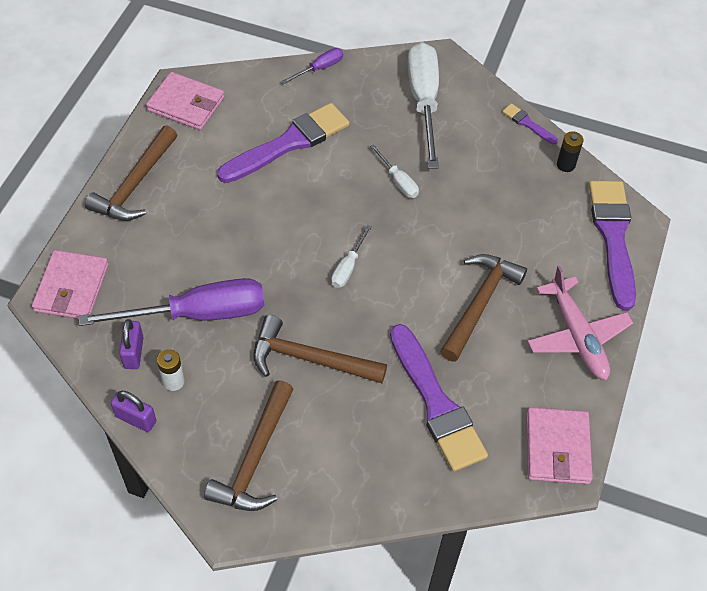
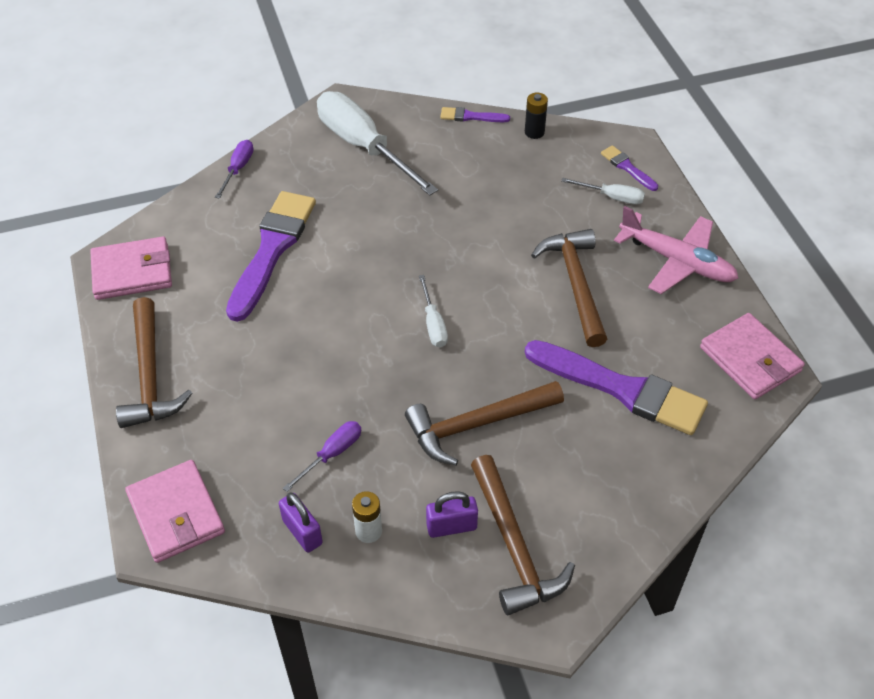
camera: 35 degrees left, 5 degrees down
purple screwdriver [79,278,264,326] -> purple screwdriver [283,421,361,492], size x0.46
purple padlock [111,391,156,432] -> purple padlock moved to [426,491,478,538]
white screwdriver [370,144,419,198] -> white screwdriver moved to [561,178,645,205]
purple brush [589,181,636,310] -> purple brush [601,145,658,191], size x0.45

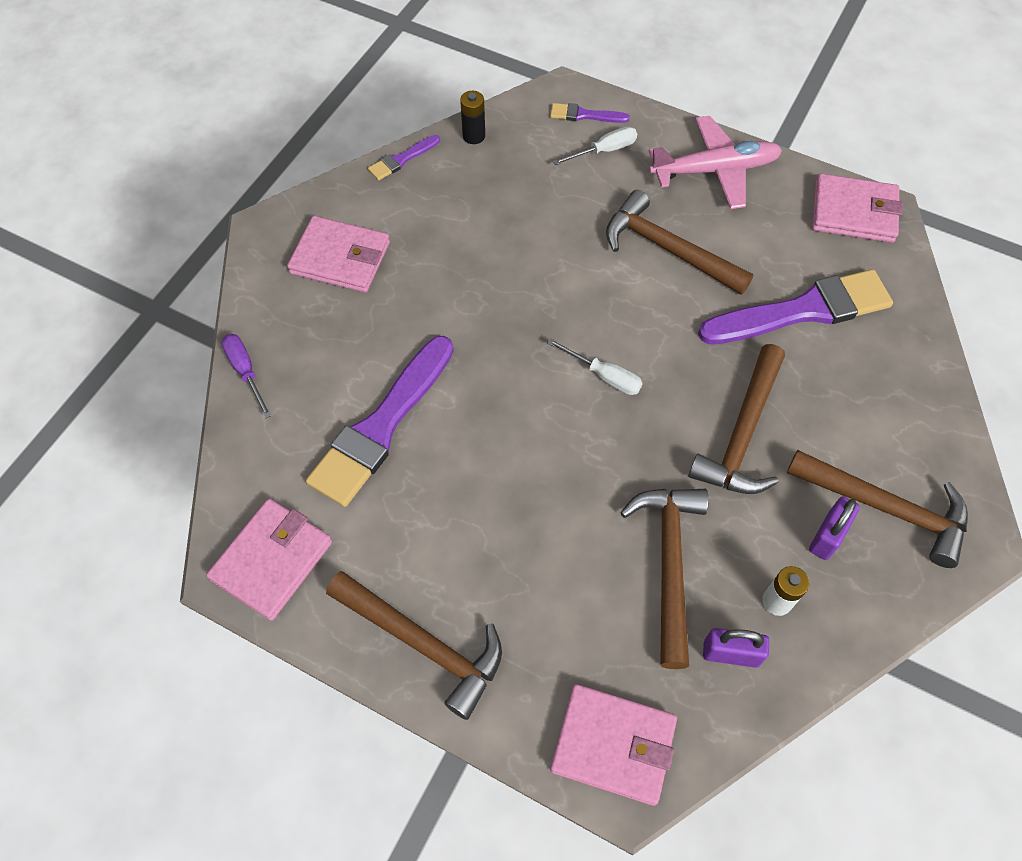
camera: 45 degrees left, 10 degrees up
purple brush [226,191,316,322] -> purple brush turned 120 degrees counterclockwise [306,336,454,507]
purple screwdriver [283,421,361,492] -> brown hammer [620,489,709,669]
white screwdriver [317,91,438,196] -> pink wallet [287,216,390,293]

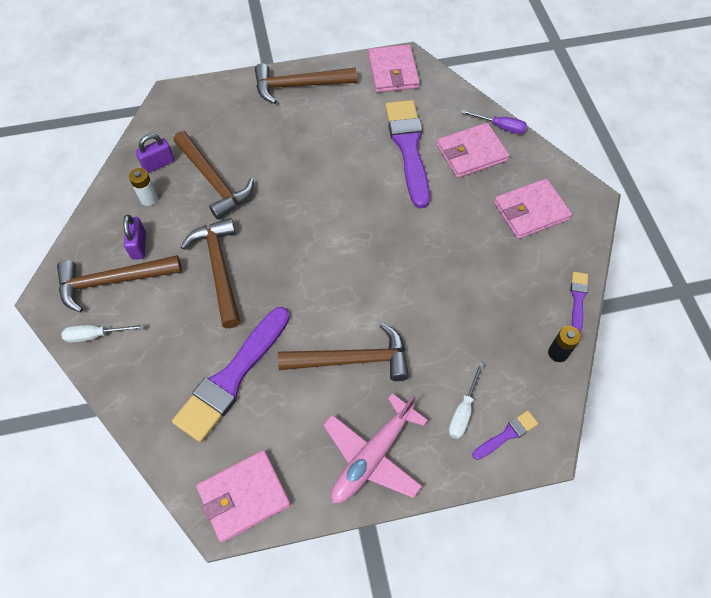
camera: 140 degrees right, 0 degrees up
white screwdriver [547,338,643,395] -> white screwdriver moved to [61,324,144,343]
pink wallet [550,684,677,806] -> pink wallet moved to [437,123,510,178]

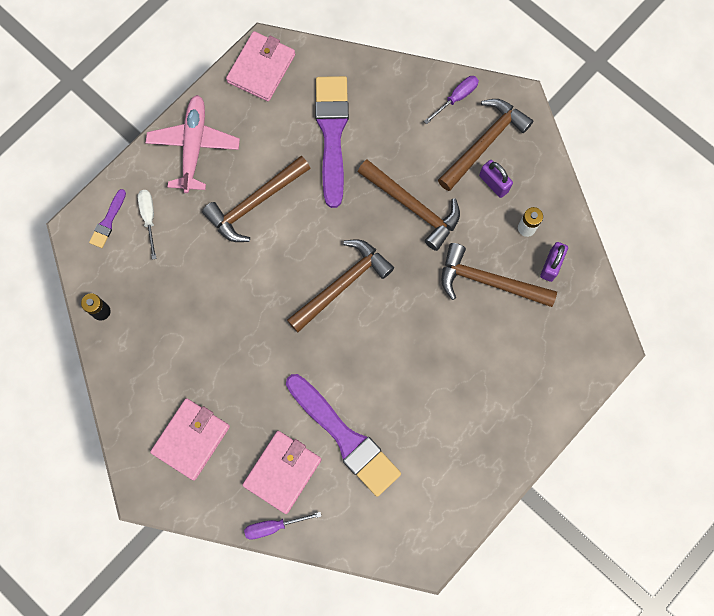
camera: 145 degrees right, 15 degrees up
white screwdriver [61,324,144,343] -> purple screwdriver [424,76,479,124]
brown hammer [255,63,357,104] -> brown hammer moved to [287,239,394,332]
pink wallet [368,45,420,93] -> none
purple brush [571,271,588,332] -> none

